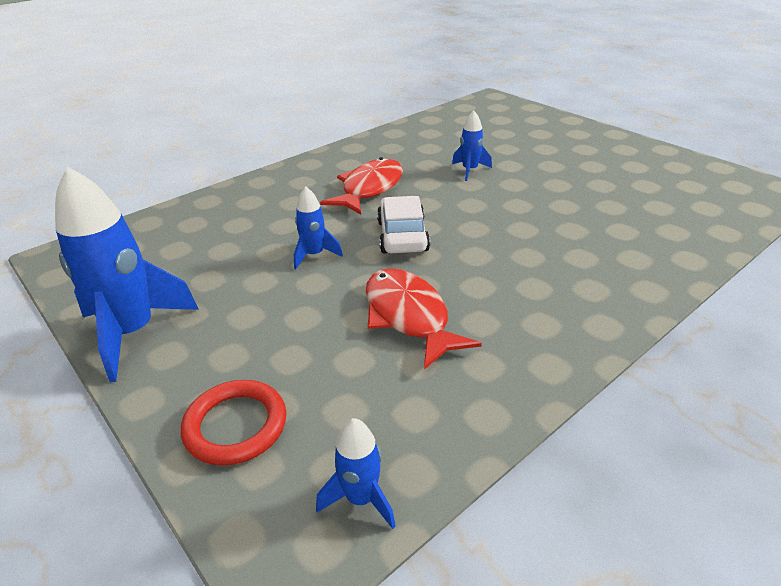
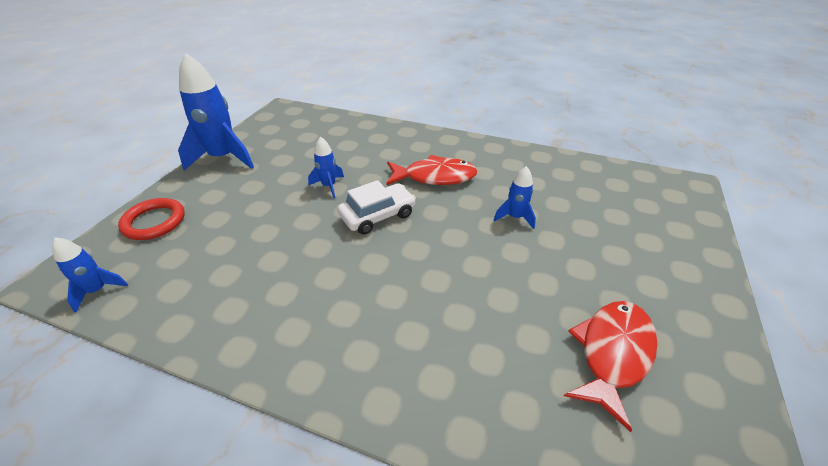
camera: 60 degrees right, 5 degrees up
red fish [366,268,482,370] -> red fish moved to [564,301,657,432]

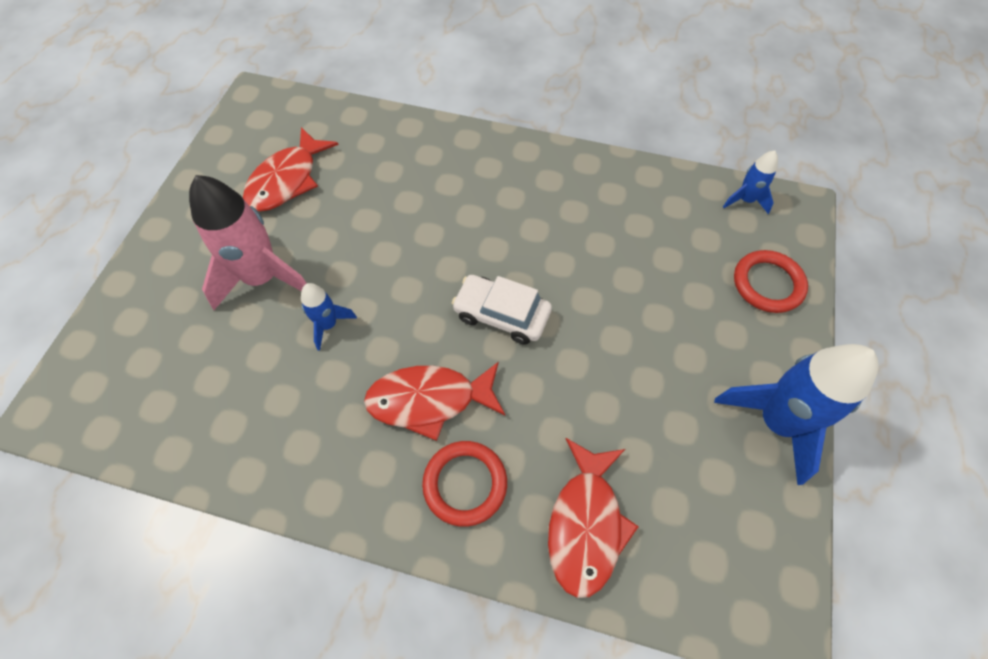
camera: 175 degrees right, 20 degrees up
blue rocket [308,137,344,198] -> none
white car [338,180,416,234] -> white car turned 60 degrees clockwise [452,275,552,345]
none -> pink rocket [189,175,307,310]
none -> red ring [422,441,507,527]
none -> red fish [548,438,639,598]

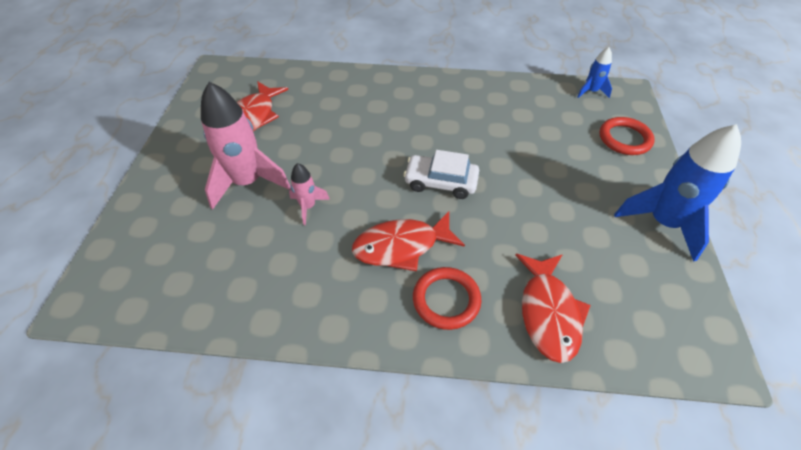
camera: 10 degrees left, 10 degrees down
blue rocket [301,283,357,351] -> pink rocket [289,163,330,225]

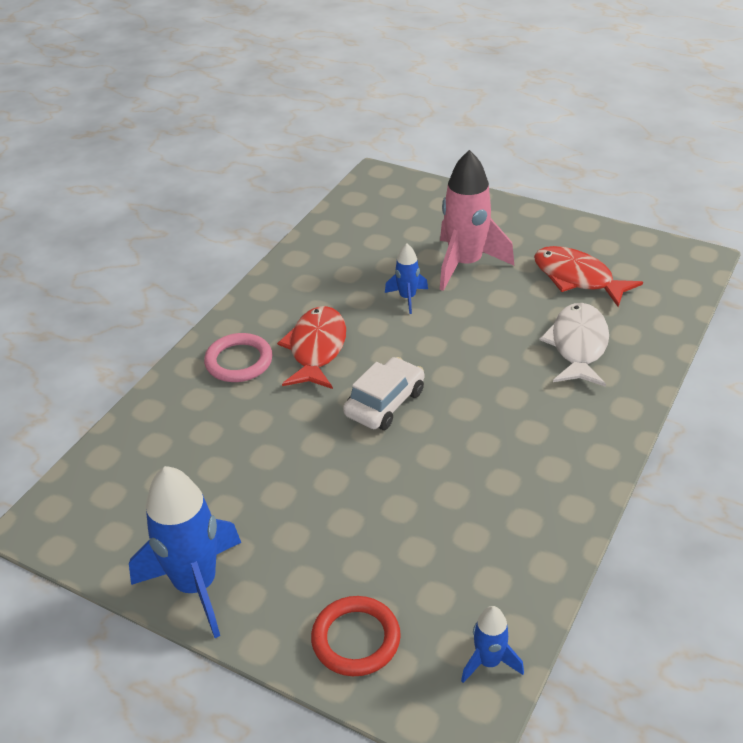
camera: 115 degrees right, 10 degrees down
pink rocket [289,163,330,225] -> blue rocket [385,243,428,314]
red ring [413,267,482,330] -> pink ring [204,333,273,382]
red fish [515,254,591,363] -> none
none -> white fish [540,303,609,387]

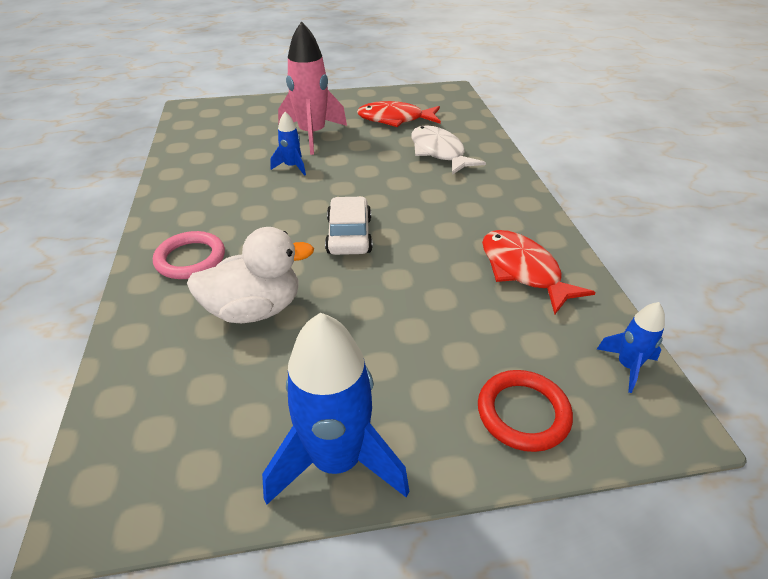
camera: 40 degrees left, 0 degrees up
red fish [277,306,346,389] -> red fish moved to [482,230,596,314]
none -> white duck [187,227,314,323]

